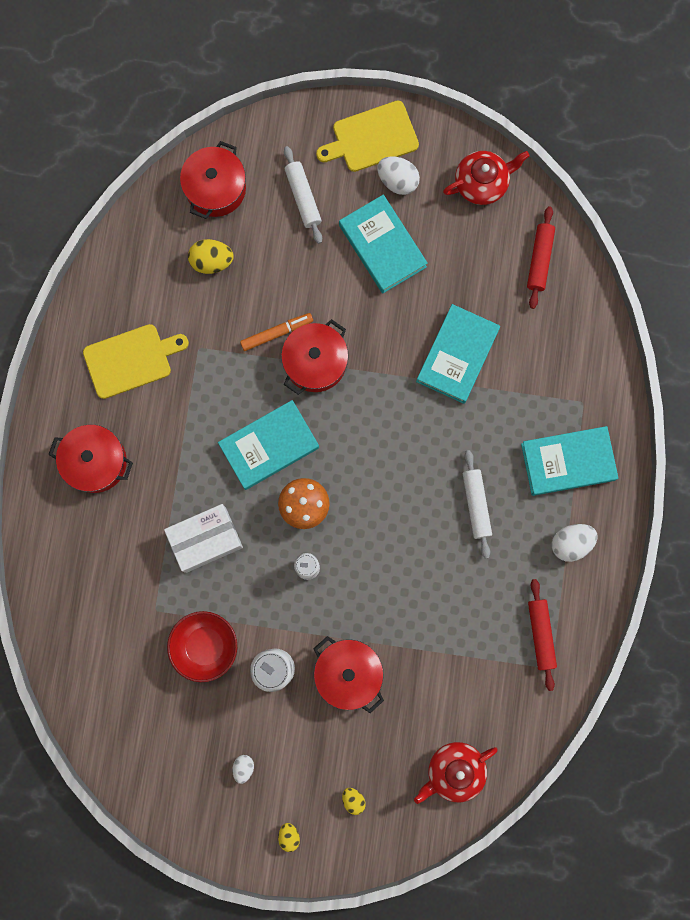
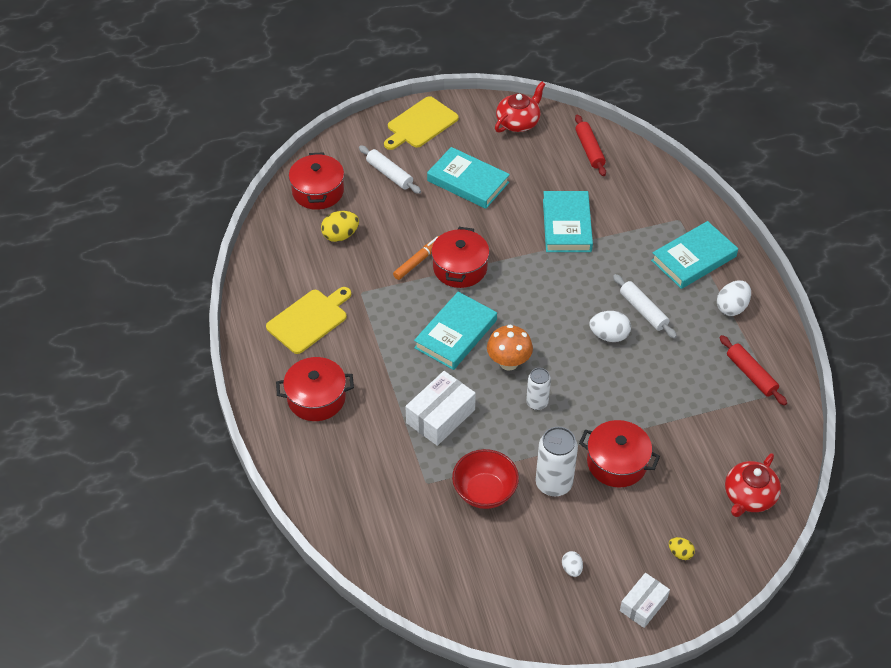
camera: 25 degrees left, 30 degrees down
yellow egg [278,823,300,852] -> white box [620,573,670,628]
white egg [377,156,420,195] -> white egg moved to [589,311,631,342]

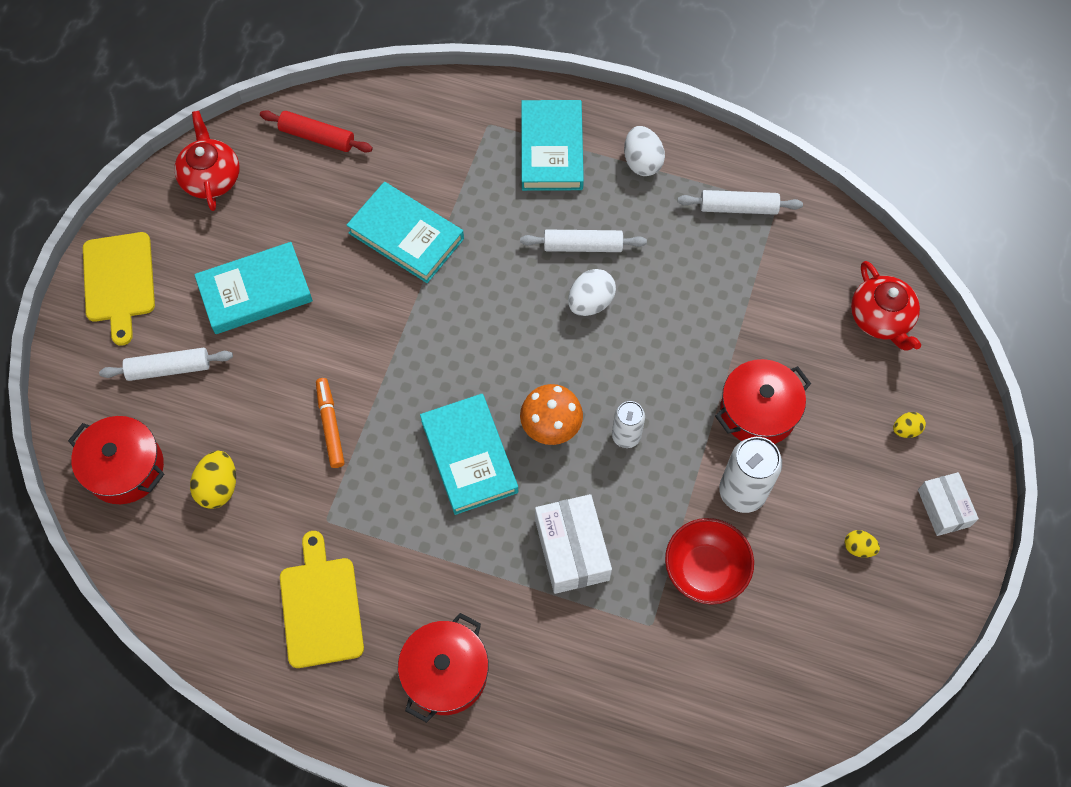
camera: 55 degrees left, 15 degrees up
red pot [431,227,490,288] -> none
white egg [562,551,583,577] -> yellow egg [845,530,880,558]
red rolling pin [719,335,787,406] -> white rolling pin [677,190,803,215]

